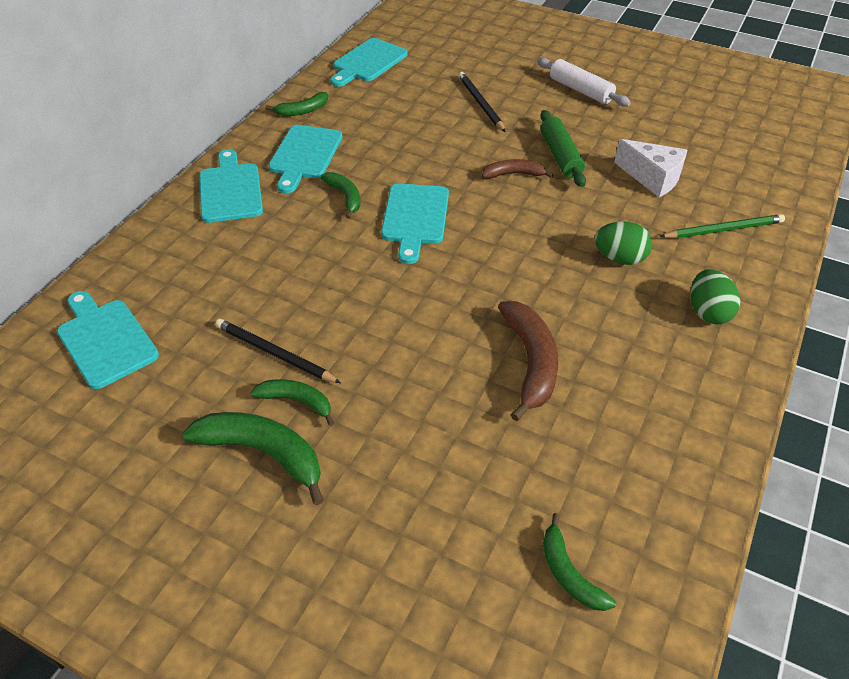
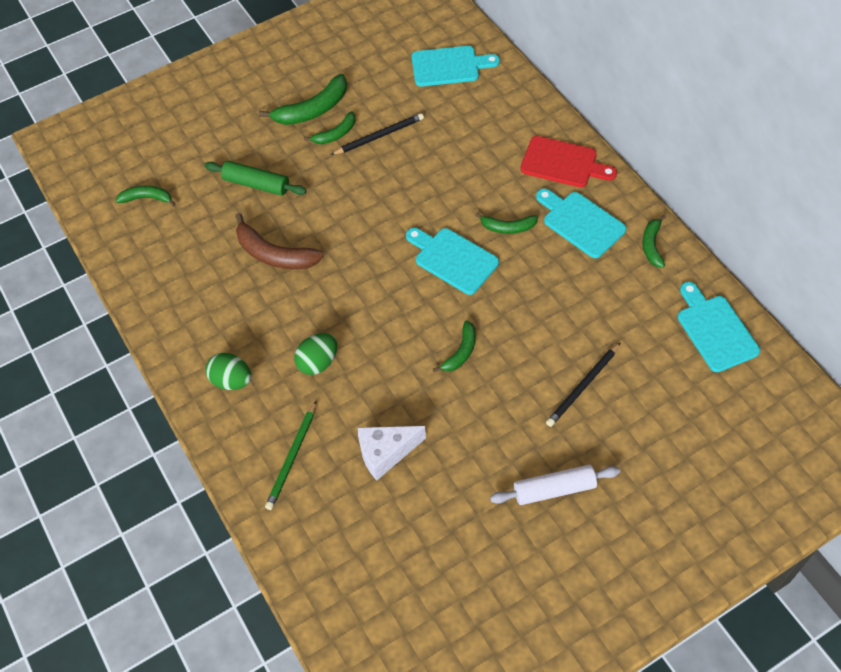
camera: 125 degrees right, 10 degrees up
turquoise cutting board [199,149,263,223] -> red cutting board [520,136,617,187]
black pencil [458,72,506,132] -> black pencil turned 120 degrees clockwise [546,342,621,427]
brown banana [482,159,554,179] -> green banana [433,320,476,372]
green rolling pin [540,110,586,187] -> green rolling pin moved to [204,161,307,196]

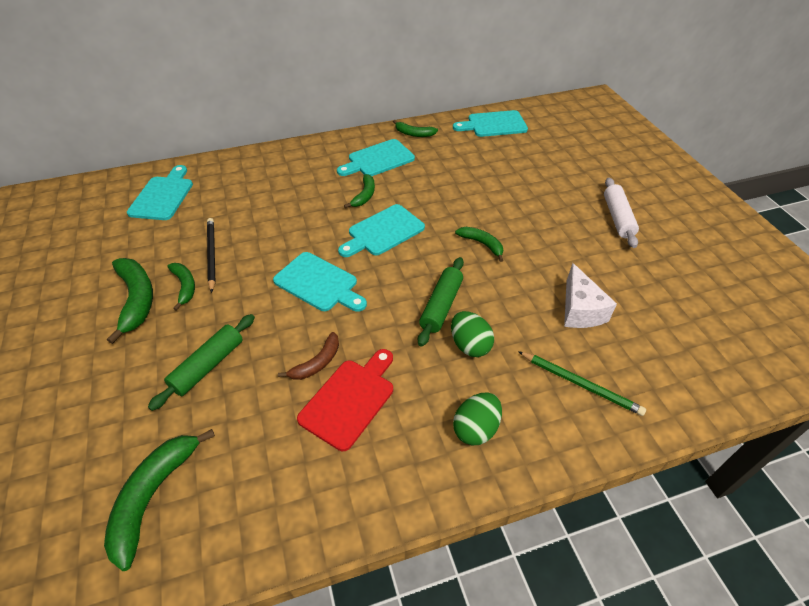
camera: 80 degrees left, 10 degrees down
green banana [116,186,176,206] -> green banana [104,429,215,571], size x1.67
brown banana [235,213,324,269] -> brown banana [278,332,339,380], size x0.60
red cutting board [520,136,617,187] -> red cutting board moved to [297,349,393,451]
black pencil [546,342,621,427] -> none
none -> turquoise cutting board [273,252,367,312]
none -> green rolling pin [418,257,464,347]

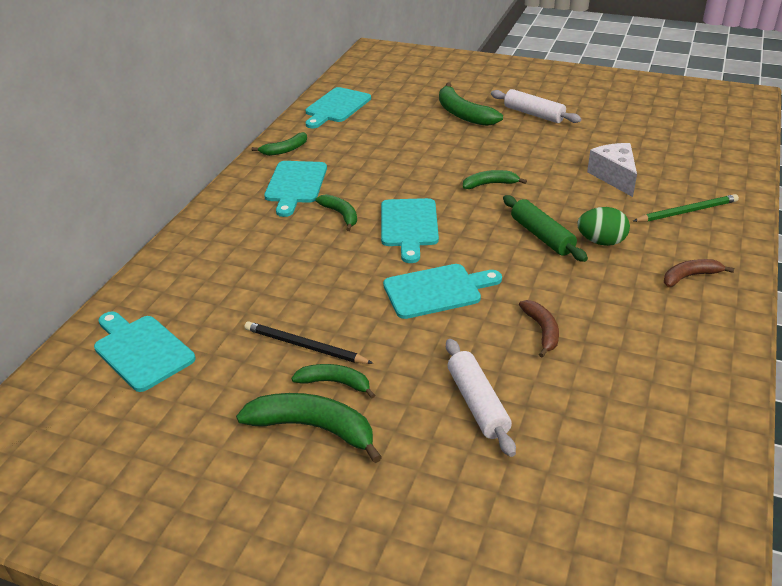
camera: 50 degrees left, 10 degrees down
green banana [104,429,215,571] -> green banana moved to [439,82,503,126]
green rolling pin [148,314,255,411] -> white rolling pin [446,339,516,457]
red cutting board [297,349,393,451] -> none
green egg [453,392,502,445] -> brown banana [664,259,734,287]
white cheese [564,263,617,328] -> white cheese turned 135 degrees counterclockwise [587,143,637,197]

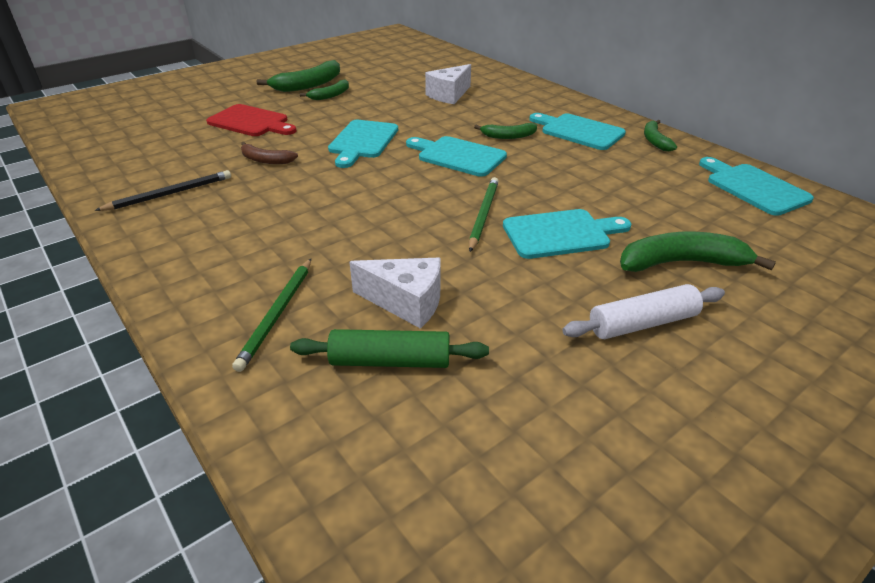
camera: 120 degrees right, 0 degrees up
turquoise cutting board [94,311,195,392] -> turquoise cutting board moved to [503,209,631,259]
black pencil [244,321,374,364] -> black pencil moved to [94,170,231,211]
white rolling pin [446,339,516,457] -> red cutting board [206,104,297,136]
green banana [463,170,527,189] -> green pencil [469,177,499,252]
green rolling pin [503,195,588,262] -> green rolling pin moved to [290,329,489,368]
green egg [577,207,630,246] -> none
brown banana [664,259,734,287] -> none
none -> white cheese [425,64,471,104]

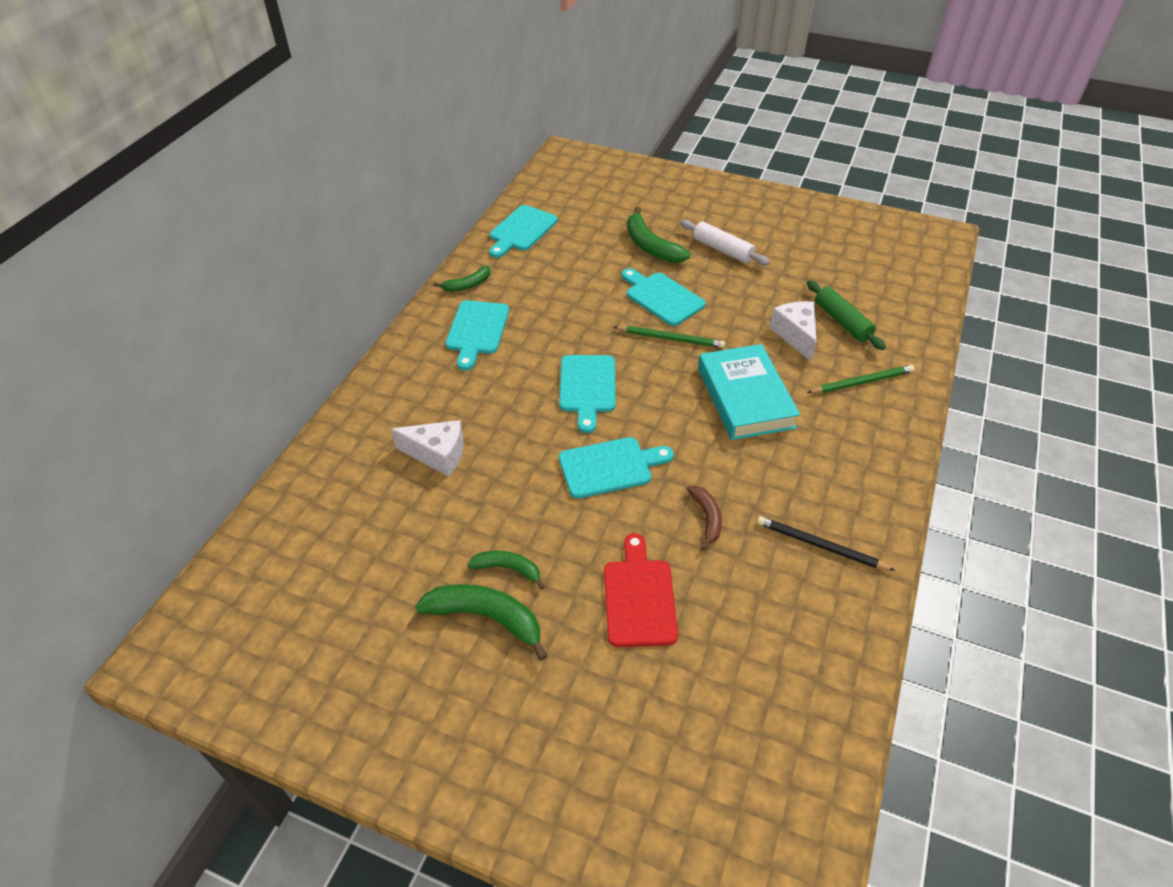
camera: 120 degrees left, 10 degrees up
green pencil [469,177,499,252] -> green pencil turned 150 degrees counterclockwise [614,326,725,348]
green banana [474,123,537,139] -> none
none -> turquoise book [698,344,800,440]

